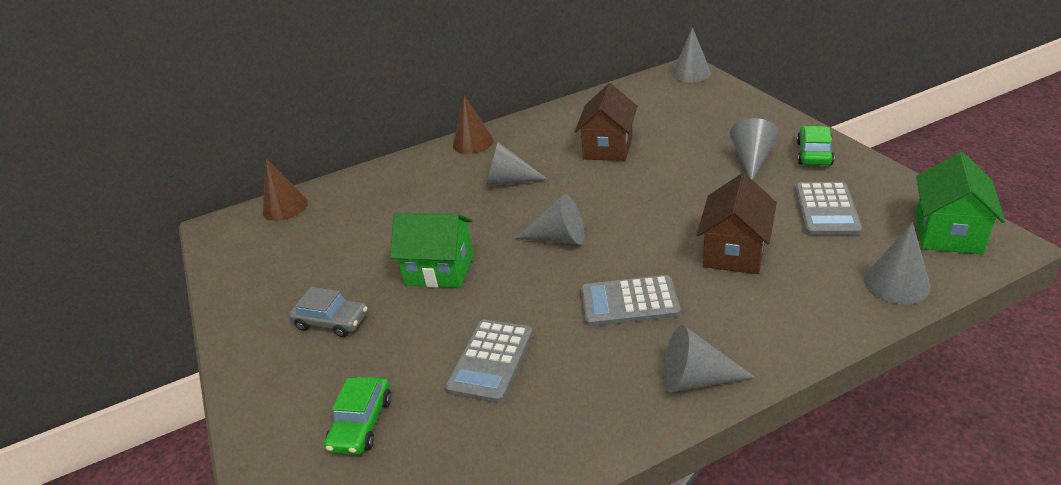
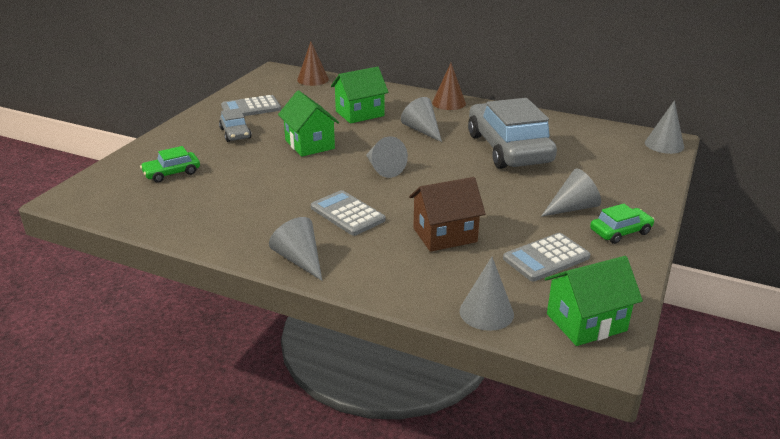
camera: 45 degrees right, 5 degrees down
grey calculator [445,319,533,403] -> grey calculator moved to [221,95,281,116]
brown house [575,83,637,161] -> grey car [468,98,557,169]
none -> green house [331,67,389,124]

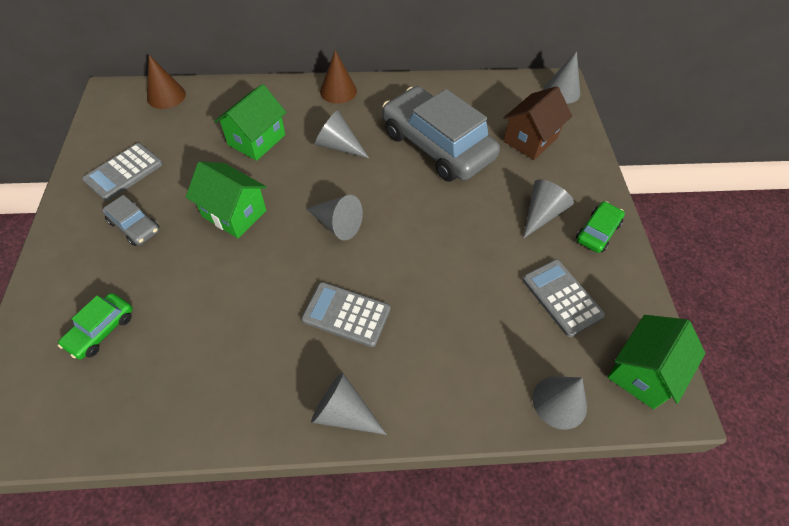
camera: 30 degrees left, 25 degrees up
brown house [409,177,486,252] -> brown house moved to [503,86,572,160]
grey calculator [503,233,590,281] -> grey calculator turned 120 degrees clockwise [522,259,605,337]

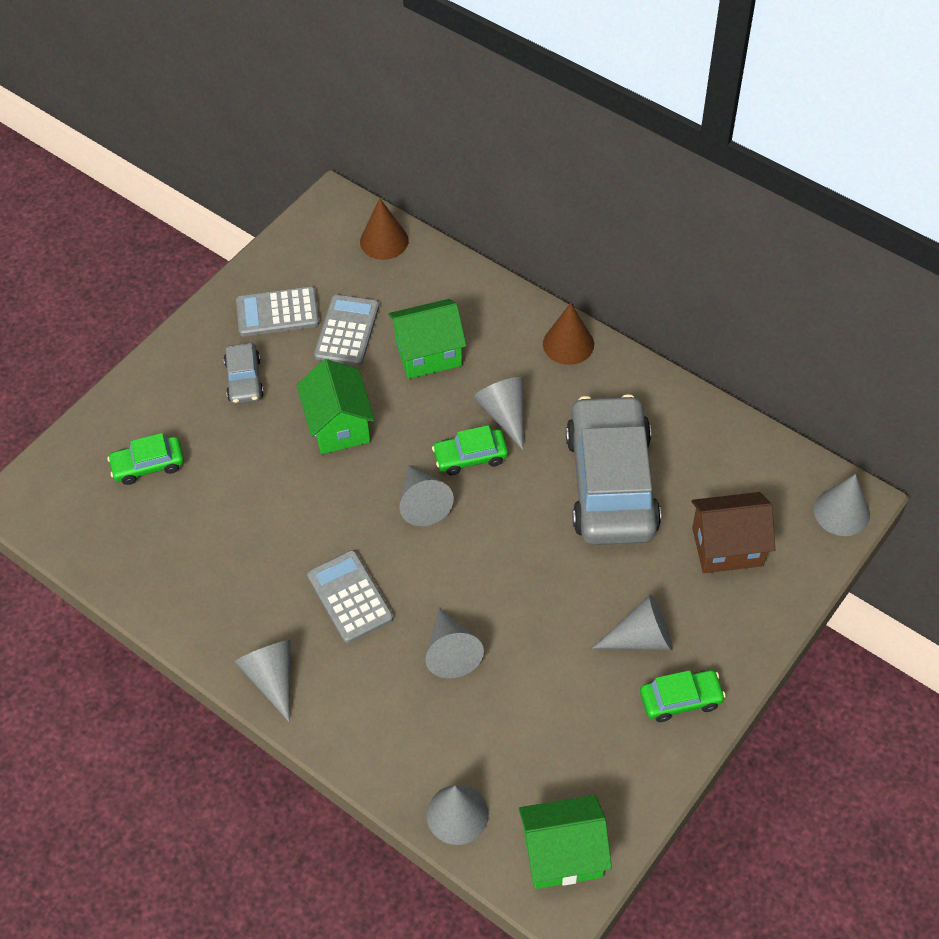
camera: 45 degrees right, 0 degrees up
grey calculator [522,259,605,337] -> grey calculator moved to [314,295,379,366]
none -> grey cone [425,608,484,678]
none -> green car [432,425,508,475]

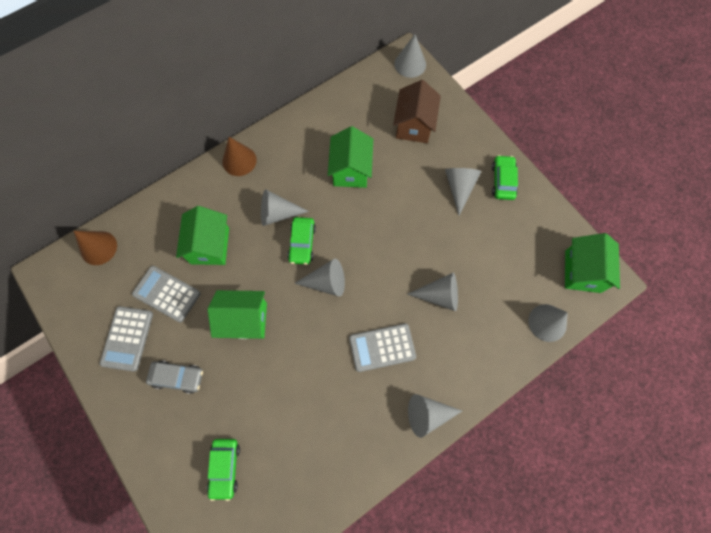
camera: 75 degrees left, 15 degrees up
grey car [566,394,661,545] -> green house [328,126,373,188]

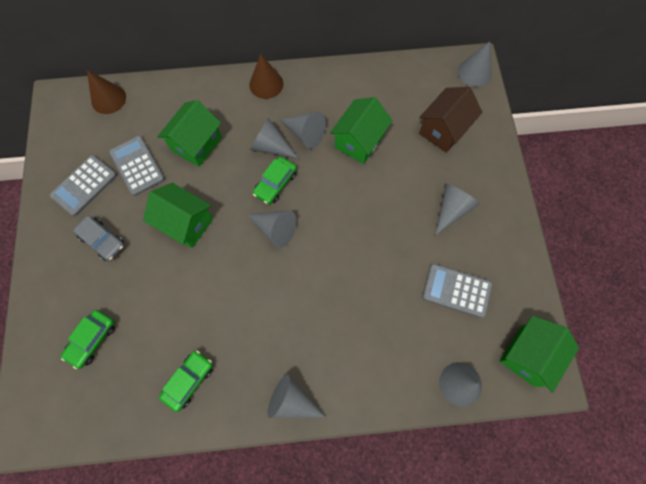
camera: 30 degrees right, 0 degrees up
grey calculator [349,323,416,372] -> grey calculator moved to [422,264,492,318]
grey cone [408,273,458,311] -> grey cone moved to [280,111,326,148]
green car [492,155,518,200] -> green car moved to [159,350,213,412]

